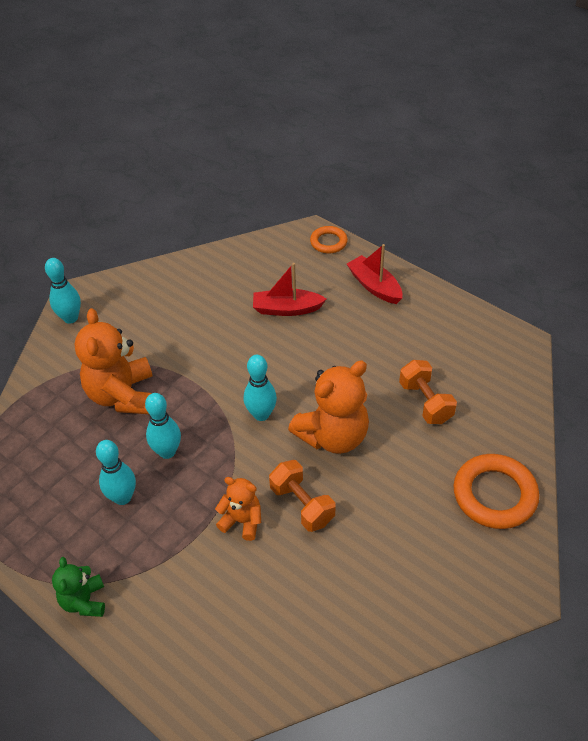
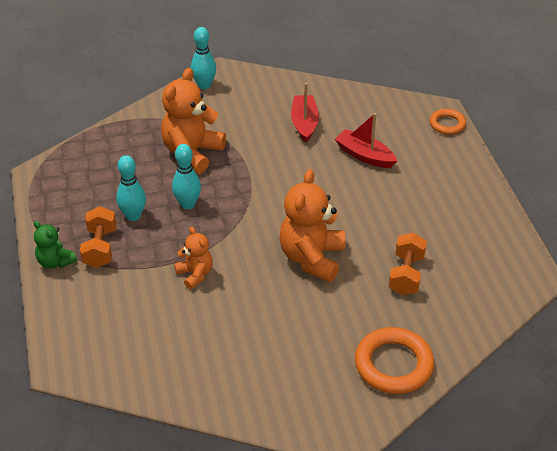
camera: 35 degrees right, 5 degrees down
green teddy bear [52,557,105,617] -> green teddy bear turned 75 degrees counterclockwise [33,221,77,269]
turquoise bowling pin [244,355,277,421] -> none
orange dumbbell [269,460,335,532] -> orange dumbbell moved to [80,206,117,268]
orange teddy bear [288,361,369,454] -> orange teddy bear turned 105 degrees clockwise [279,169,345,282]
red boat [347,244,402,304] -> red boat moved to [291,83,319,143]

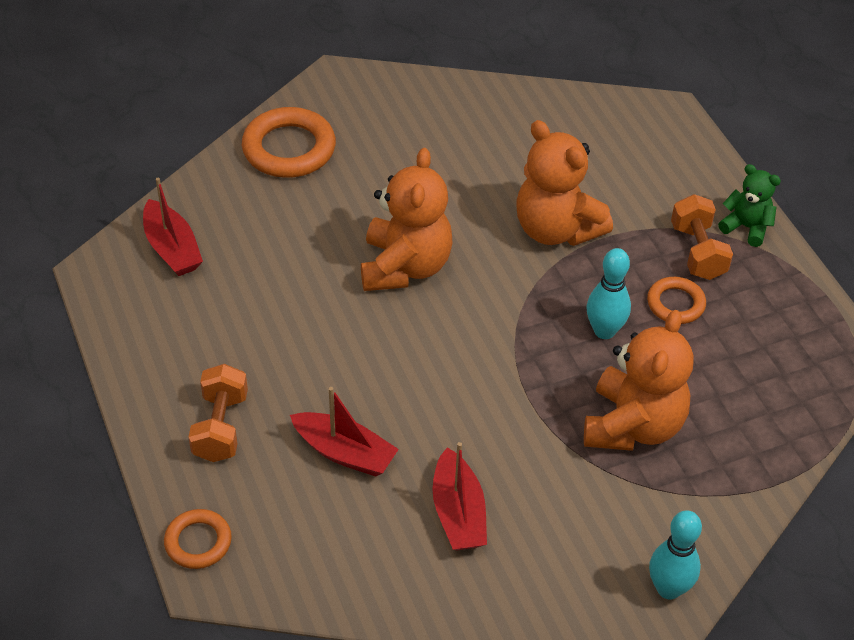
camera: 170 degrees right, 5 degrees up
turquoise bowling pin [116,155,146,221] -> orange ring [647,277,706,324]
orange teddy bear [174,227,213,289] -> orange teddy bear [516,120,613,246], size x1.83
orange dumbbell [389,233,427,295] -> orange dumbbell moved to [188,364,248,462]
none -> red boat [143,178,203,276]

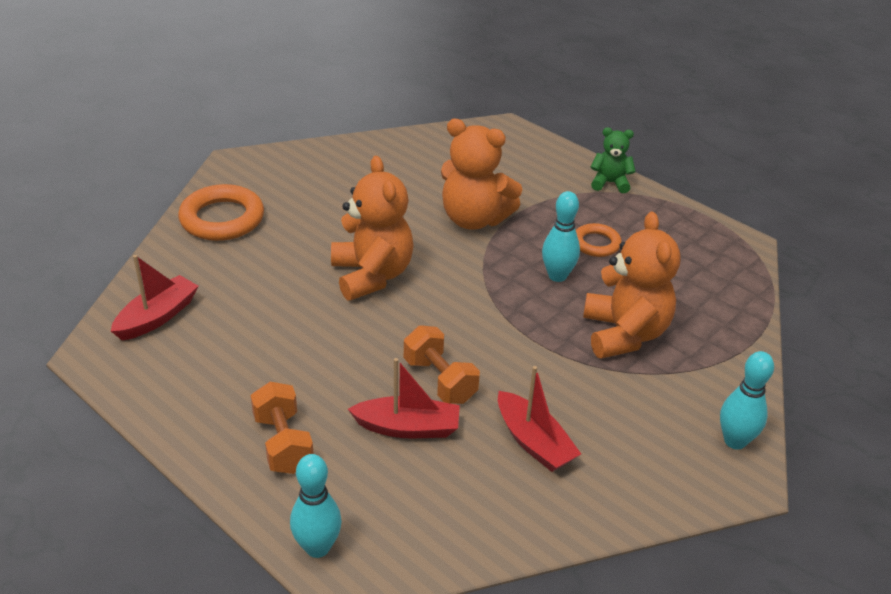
camera: 25 degrees left, 10 degrees down
red boat [143,178,203,276] -> red boat turned 90 degrees counterclockwise [111,255,198,341]
orange ring [164,509,232,569] -> turquoise bowling pin [290,454,342,558]
orange dumbbell [671,194,733,280] -> orange dumbbell moved to [404,325,480,404]

